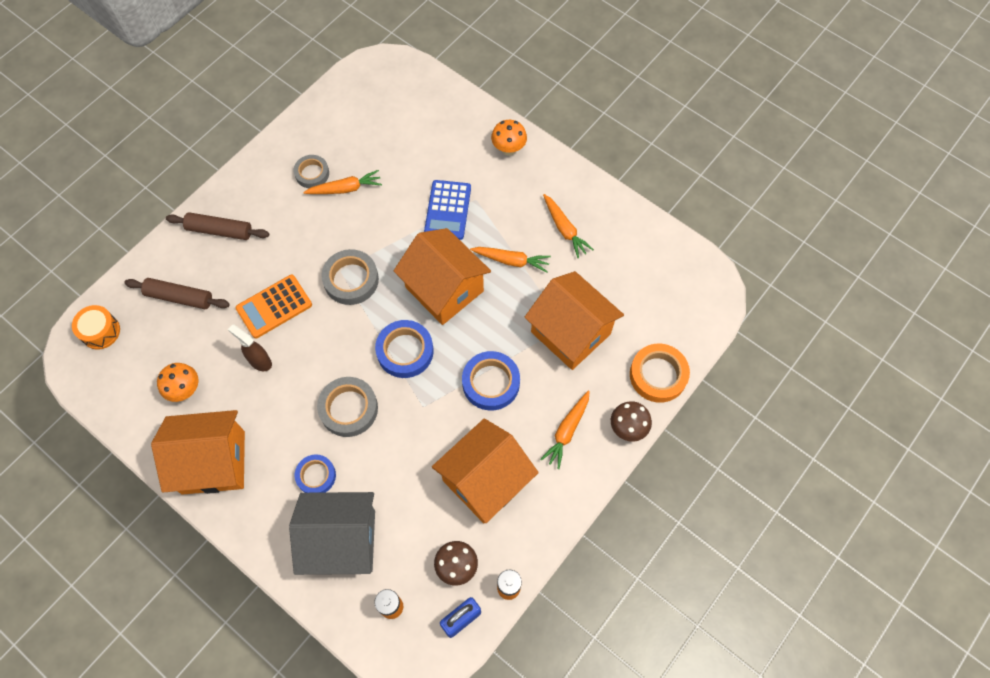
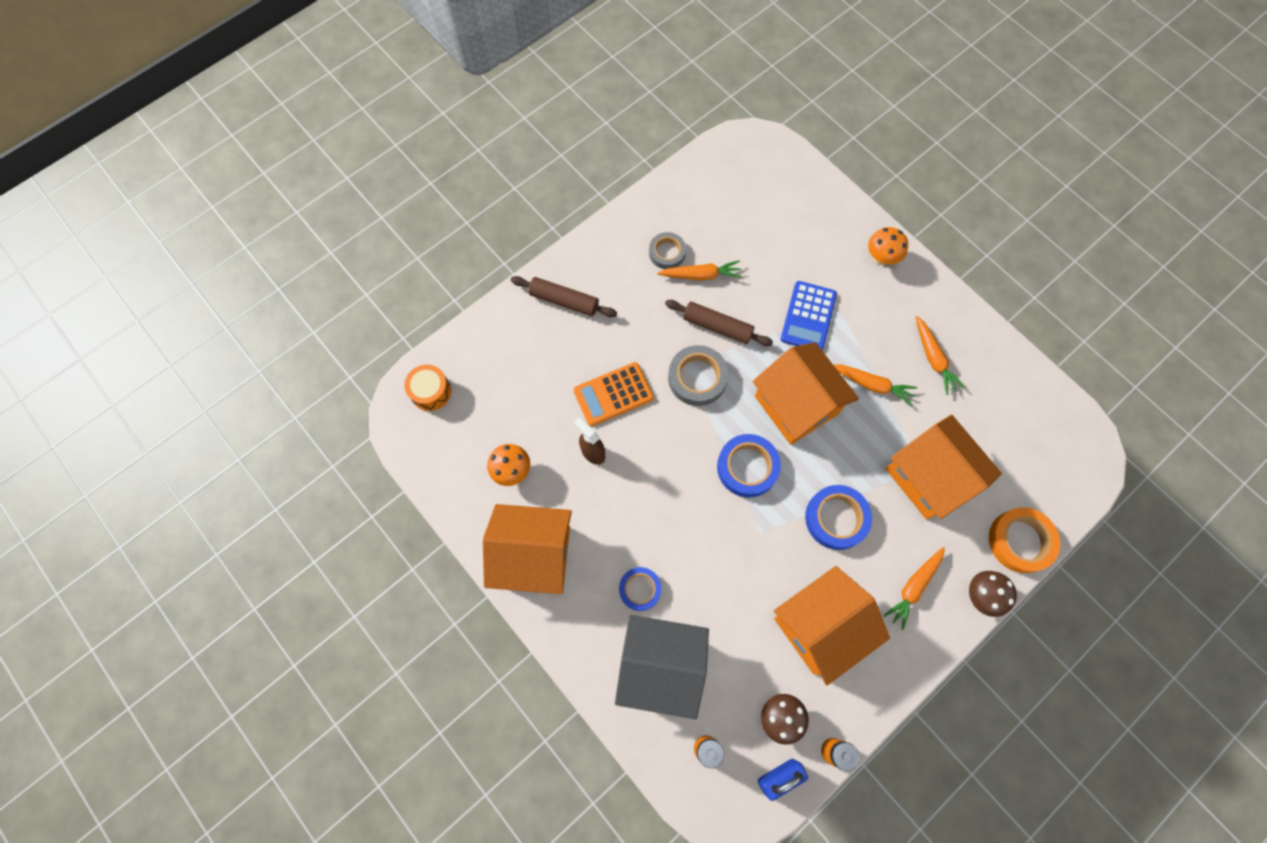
camera: 10 degrees right, 5 degrees up
brown rolling pin [124,278,230,309] -> brown rolling pin moved to [665,300,773,346]
grey tape [317,377,378,437] -> none

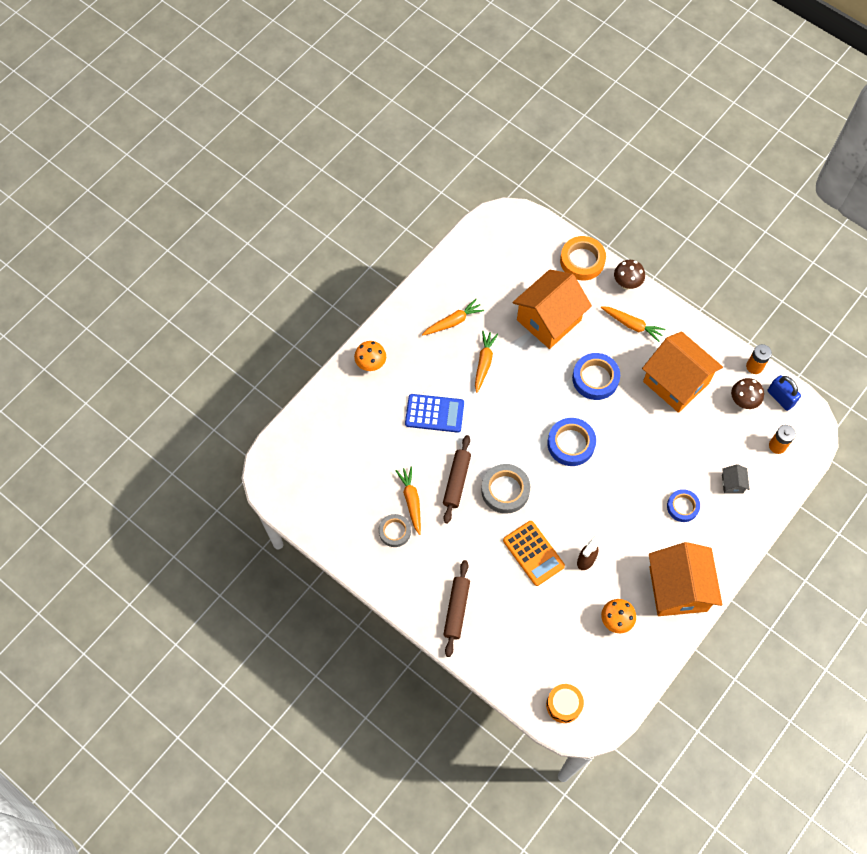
camera: 100 degrees left, 5 degrees down
grey house [615,615,709,719] -> grey house [722,464,750,494], size x0.41
orange house [753,342,859,445] -> none

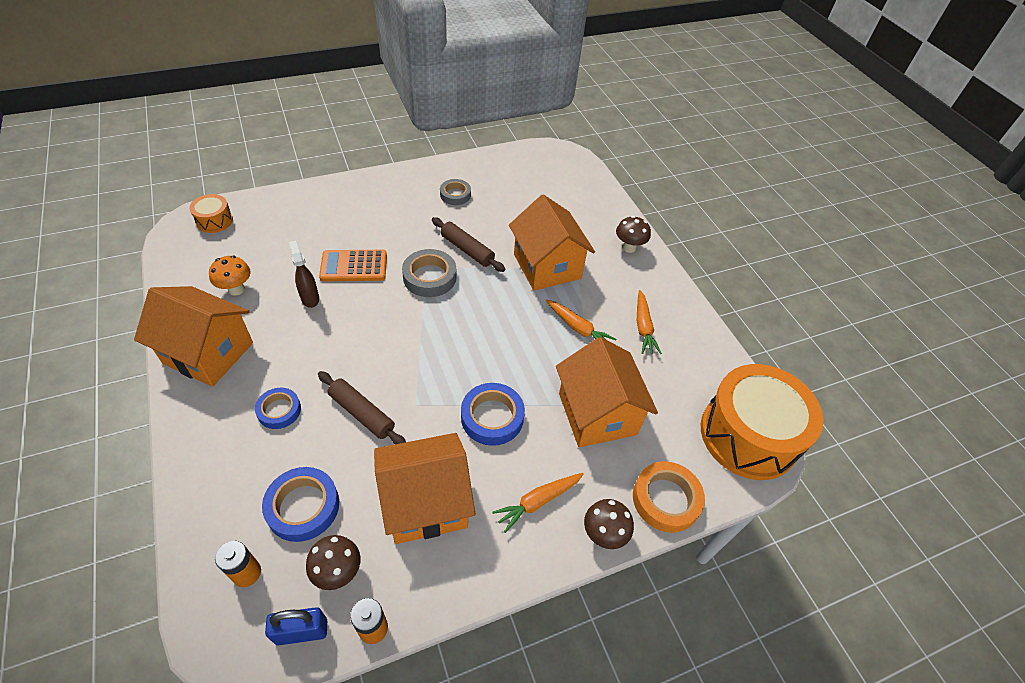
camera: 115 degrees right, 15 degrees down
orange mushroom [354,341,386,371] -> brown mushroom [616,216,651,253]
orange carrot [395,466,421,535] -> none
blue calculator [405,394,464,433] -> orange house [509,195,595,291]
brown rolling pin [443,560,470,657] -> brown rolling pin moved to [318,371,406,444]
blue tape [547,418,596,466] -> blue tape moved to [262,467,339,542]
grey house [722,464,750,494] -> none
none -> orange drum [701,364,823,480]

